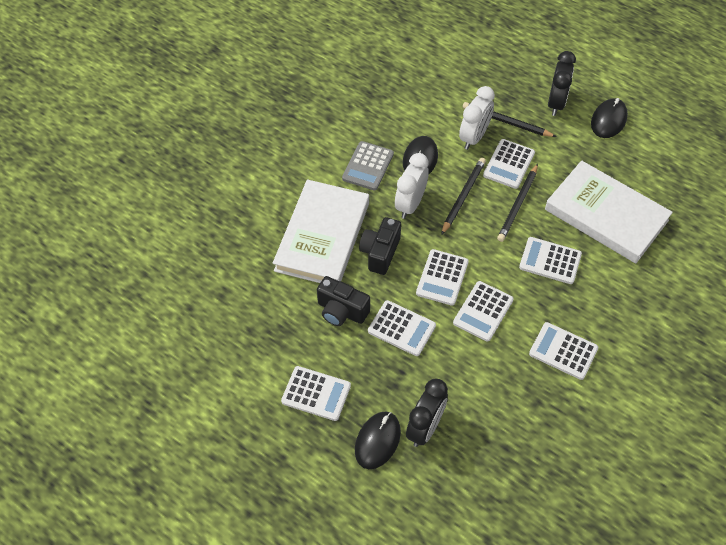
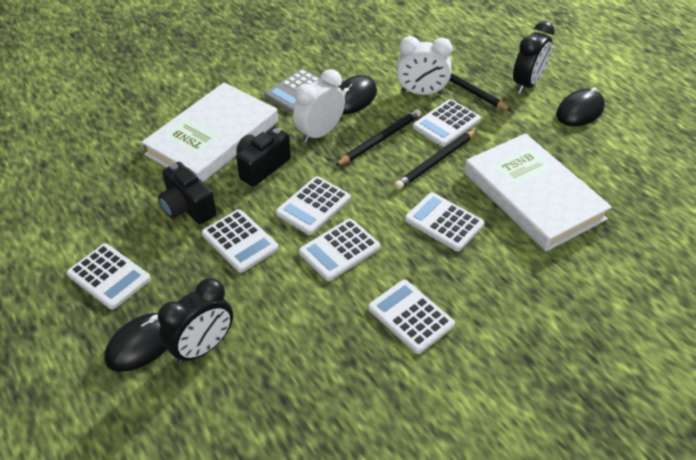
camera: 20 degrees right, 10 degrees down
white clock [459,86,495,150] -> white clock turned 45 degrees clockwise [397,36,453,95]

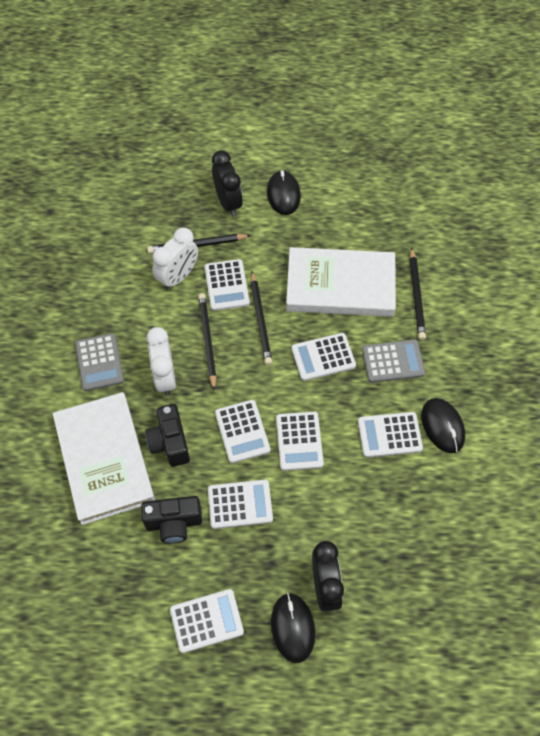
camera: 55 degrees left, 15 degrees up
black mouse [338,75,377,114] -> black mouse moved to [421,398,465,453]
none -> grey calculator [362,340,425,383]
none -> black pencil [410,247,426,340]

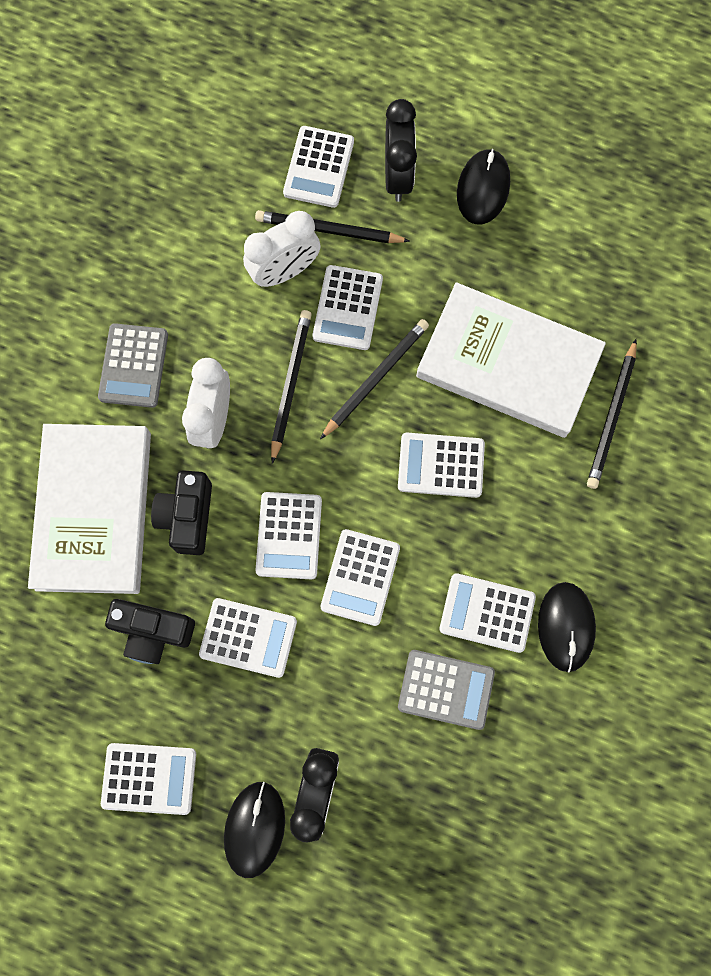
camera: 20 degrees right, 15 degrees up
black pencil [251,271,272,365] -> black pencil turned 150 degrees counterclockwise [320,319,429,439]
grey calculator [362,340,425,383] -> grey calculator moved to [398,650,495,730]
none -> white calculator [283,126,354,208]

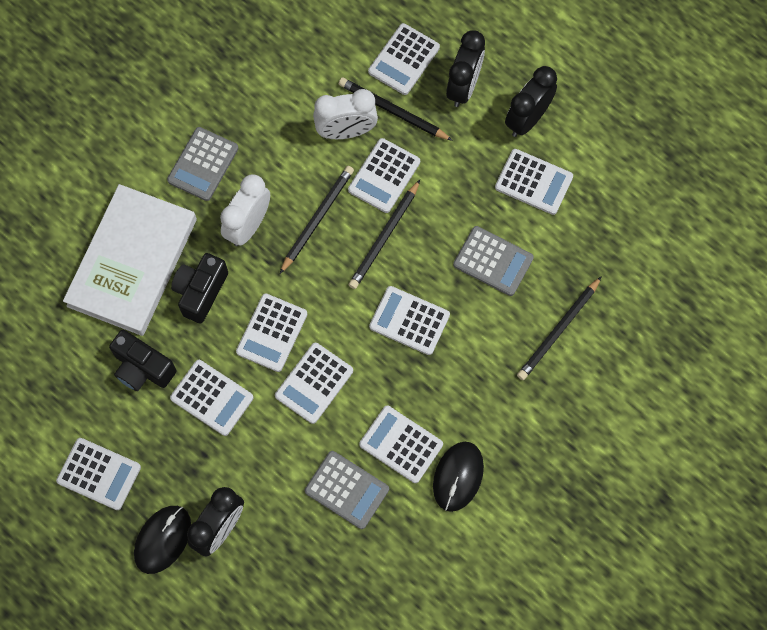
camera: 20 degrees right, 5 degrees down
black pencil [320,319,429,439] -> black pencil turned 150 degrees clockwise [349,180,420,289]
white book [416,282,606,438] -> grey calculator [453,226,534,296]
black mouse [457,149,510,225] -> black clock [505,66,557,137]
none -> white calculator [495,149,573,215]

